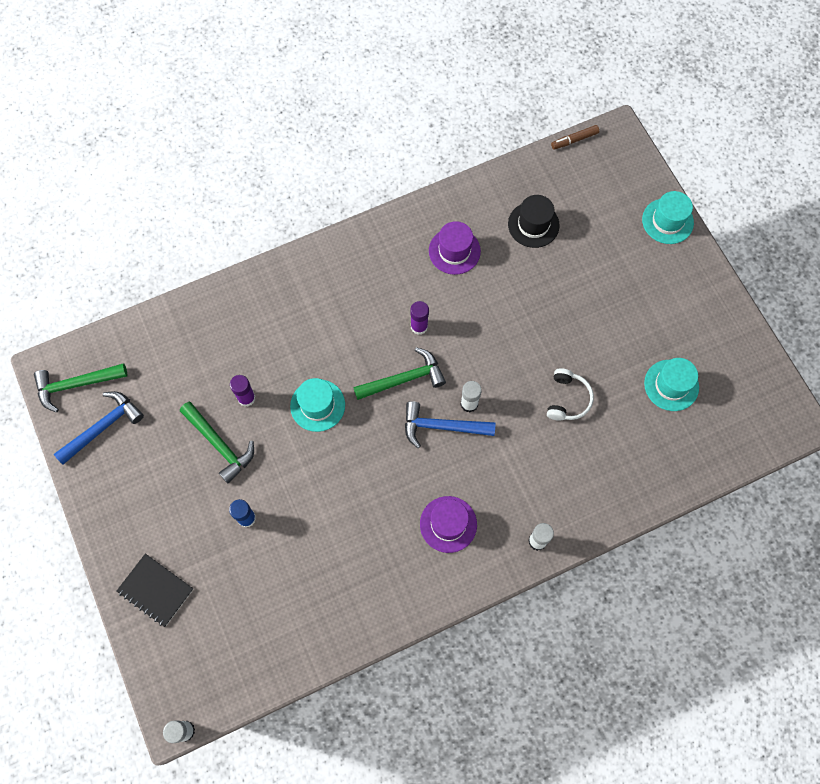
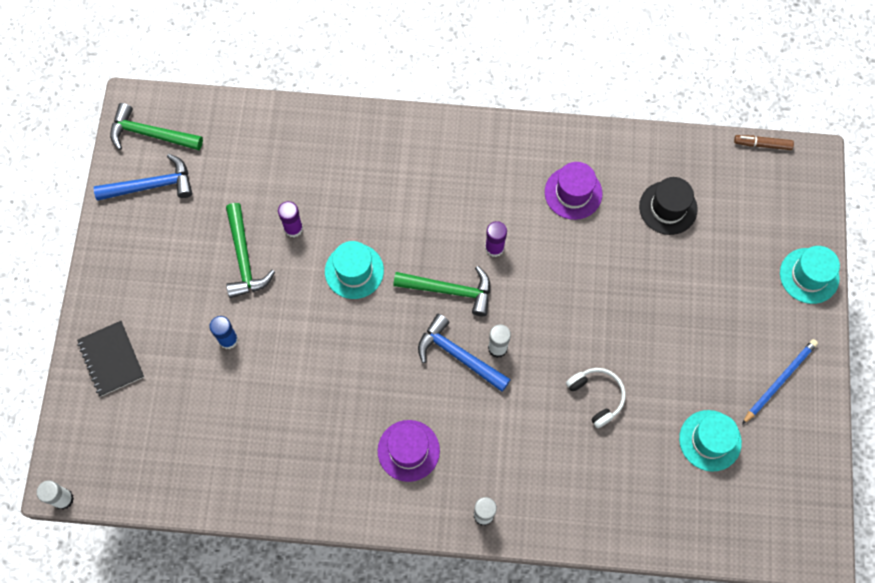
camera: 30 degrees right, 0 degrees up
white headphones [547,369,594,421] -> white headphones turned 75 degrees counterclockwise [566,368,626,428]
none -> blue pencil [742,339,818,424]

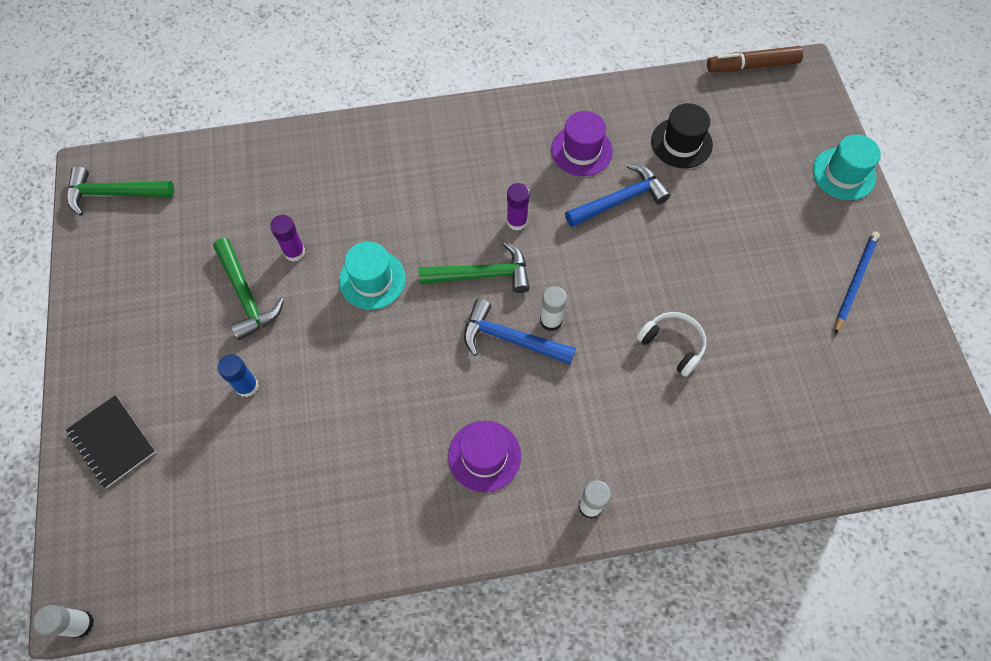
camera: 15 degrees left, 5 degrees down
blue hammer [94,154,192,201] -> blue hammer moved to [565,163,670,227]
turquoise hat [679,410,742,472] -> none
brown marker [734,135,794,150] -> brown marker [707,46,803,72], size x1.59

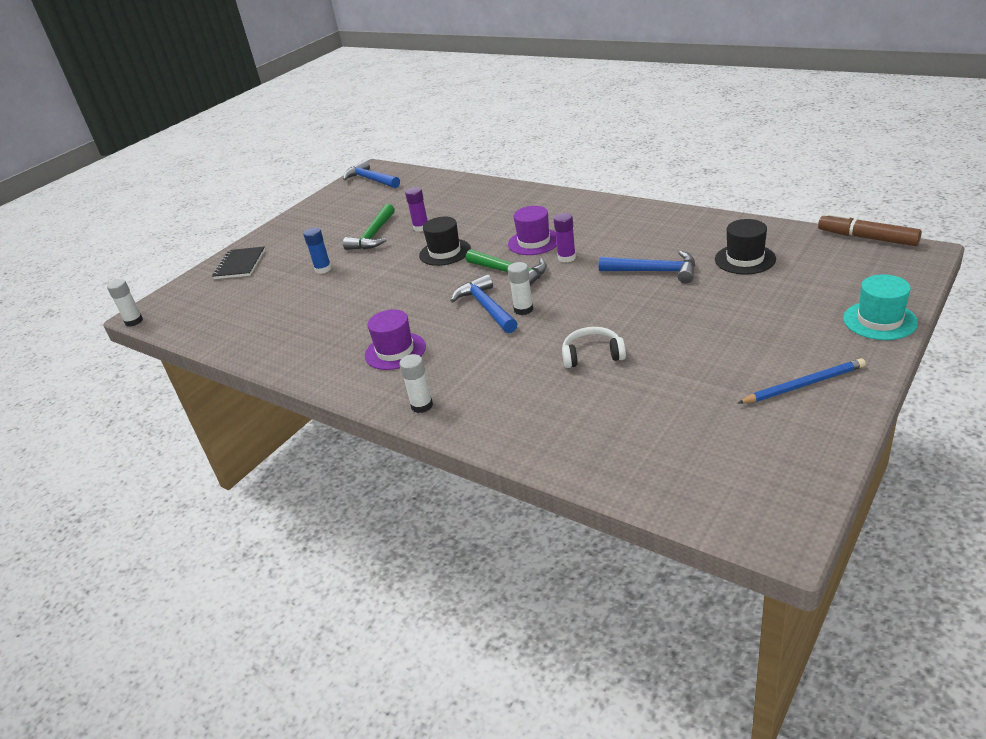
camera: 50 degrees right, 30 degrees down
green hammer [67,166,174,216] -> blue hammer [343,160,400,188]
turquoise hat [339,241,406,310] -> black hat [419,217,471,266]
purple hat [551,111,613,176] -> purple hat moved to [508,206,557,255]
white headphones [637,312,706,377] -> white headphones turned 90 degrees counterclockwise [562,327,626,368]

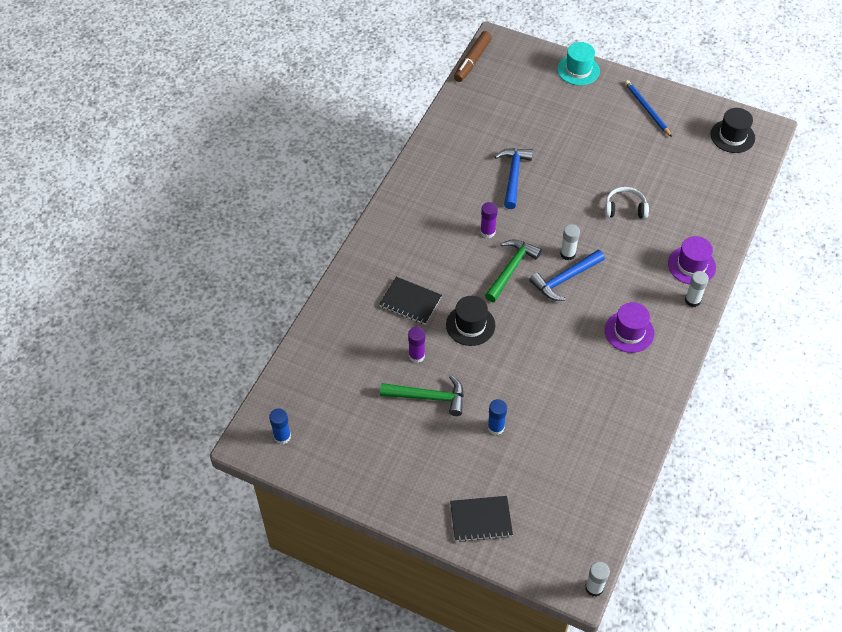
camera: 105 degrees left, 20 degrees up
blue hammer [343,160,400,188] -> blue glue stick [269,408,291,444]
purple hat [508,206,557,255] -> purple hat moved to [668,236,716,284]
white headphones [562,327,626,368] -> white headphones turned 105 degrees clockwise [605,187,649,219]
black hat [715,219,776,274] -> black hat moved to [710,108,755,153]
none -> black notebook [379,277,442,325]

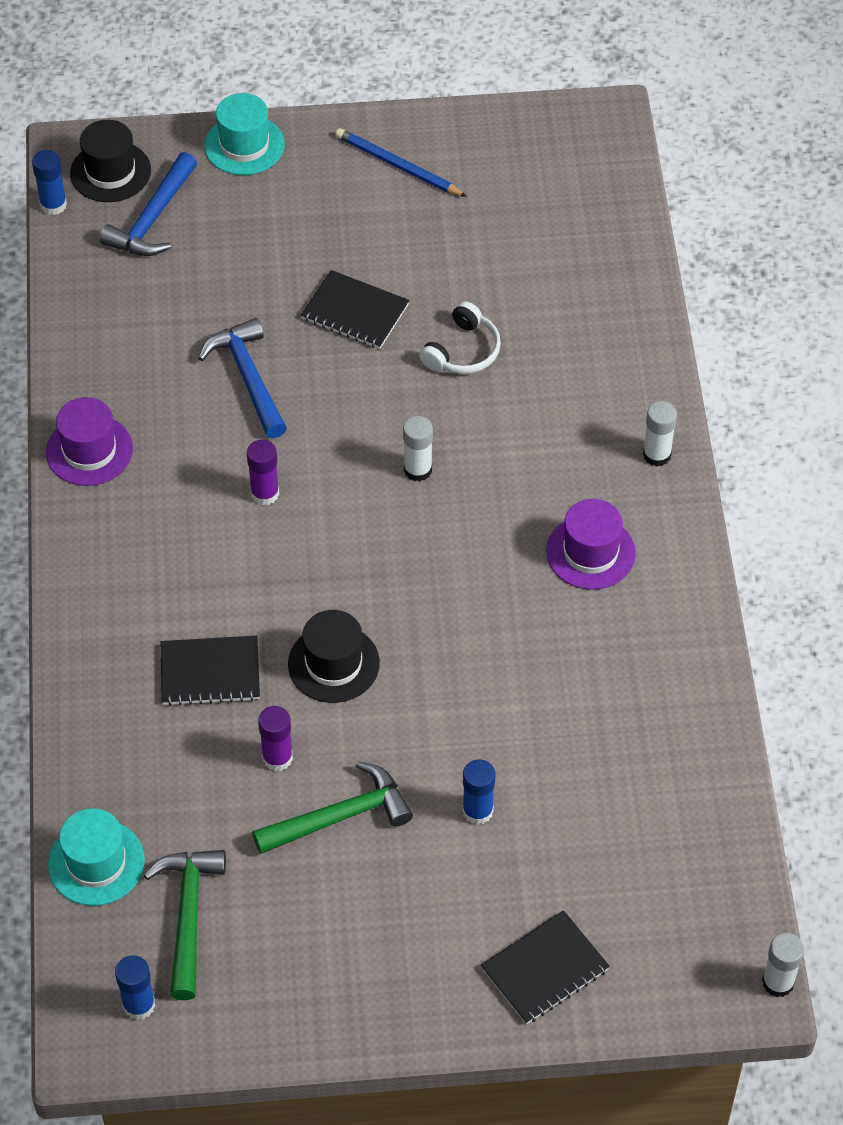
camera: 30 degrees left, 0 degrees up
brown marker [454,31,492,82] -> blue glue stick [32,150,67,215]
green hammer [485,239,542,302] -> green hammer moved to [144,850,226,1000]
blue hammer [529,250,605,301] -> blue hammer moved to [100,152,197,256]
white headphones [605,187,649,219] -> white headphones turned 150 degrees clockwise [419,301,501,374]
purple hat [668,236,716,284] -> purple hat moved to [46,397,133,486]
black hat [710,108,755,153] -> black hat moved to [70,120,151,202]
none -> turquoise hat [48,808,144,906]
none -> black notebook [301,270,409,349]

